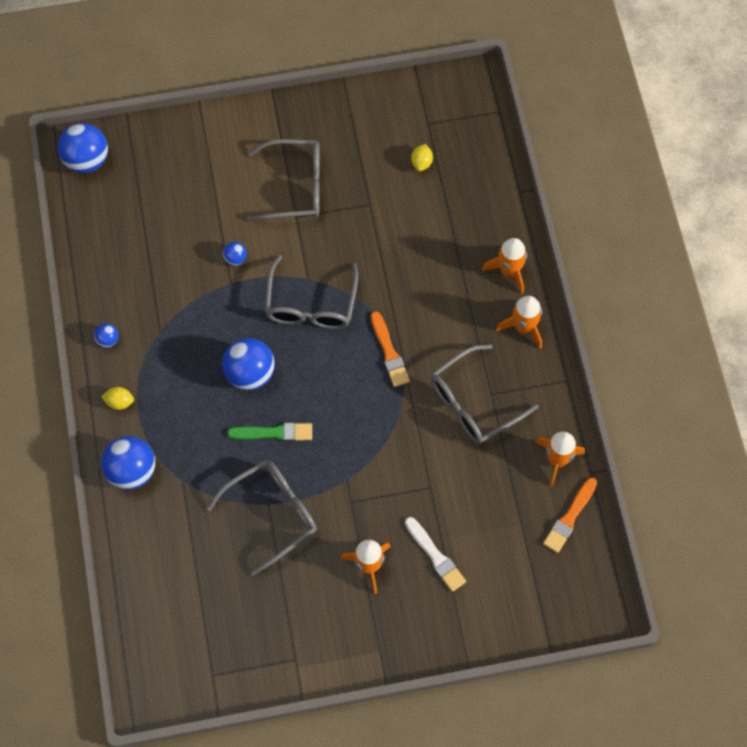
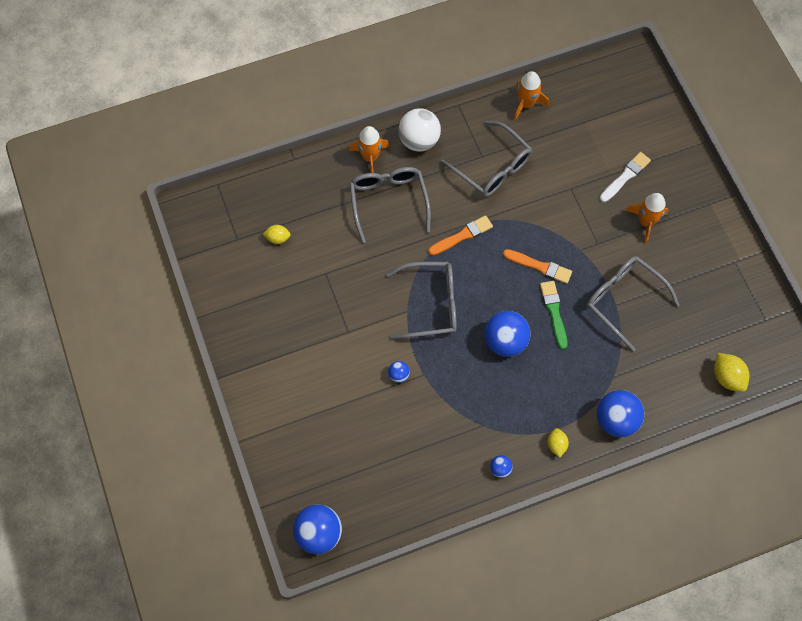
camera: 100 degrees left, 0 degrees up
grey glasses [247,139,320,222] -> grey glasses moved to [350,167,431,243]
orange rocket [496,296,542,349] -> white ball [398,108,441,151]
orange brush [543,478,597,553] -> orange brush moved to [503,249,572,284]
none -> yellow lemon [714,353,749,392]

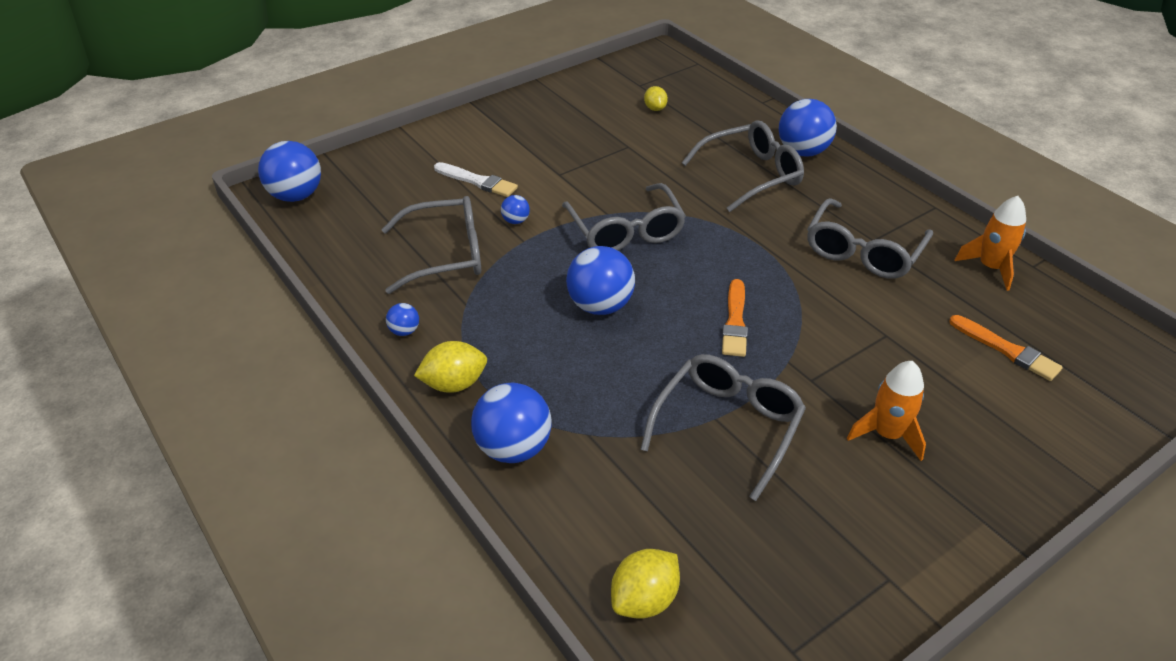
camera: 75 degrees right, 25 degrees down
orange rocket [349,126,389,173] -> blue ball [779,99,837,157]
white ball [398,108,441,151] -> none
orange brush [428,215,493,256] -> orange brush moved to [949,315,1063,381]
green brush [540,281,568,349] -> none
yellow lemon [548,428,569,457] -> yellow lemon [414,341,487,393], size x1.56
white brush [600,152,651,202] -> white brush moved to [434,162,518,197]
none -> grey glasses [381,196,481,294]

